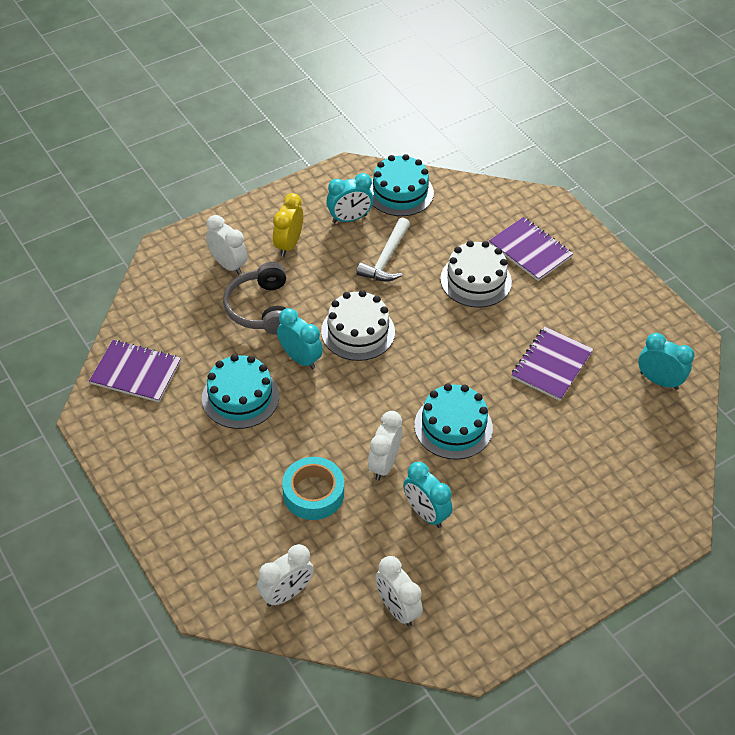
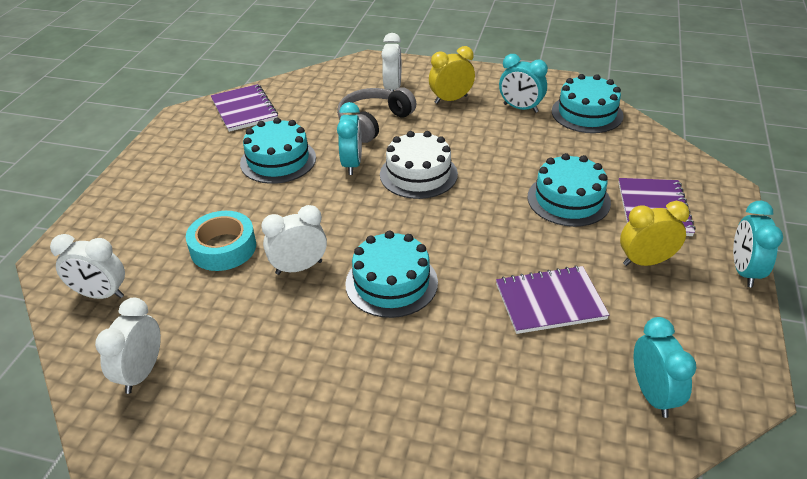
camera: 50 degrees right, 10 degrees down
white hammer [356,218,410,282] -> none
turquoise clock [403,462,453,528] -> turquoise clock moved to [733,201,783,288]
white cake [440,241,512,308] -> turquoise cake [527,153,611,227]
none -> yellow clock [620,201,689,266]

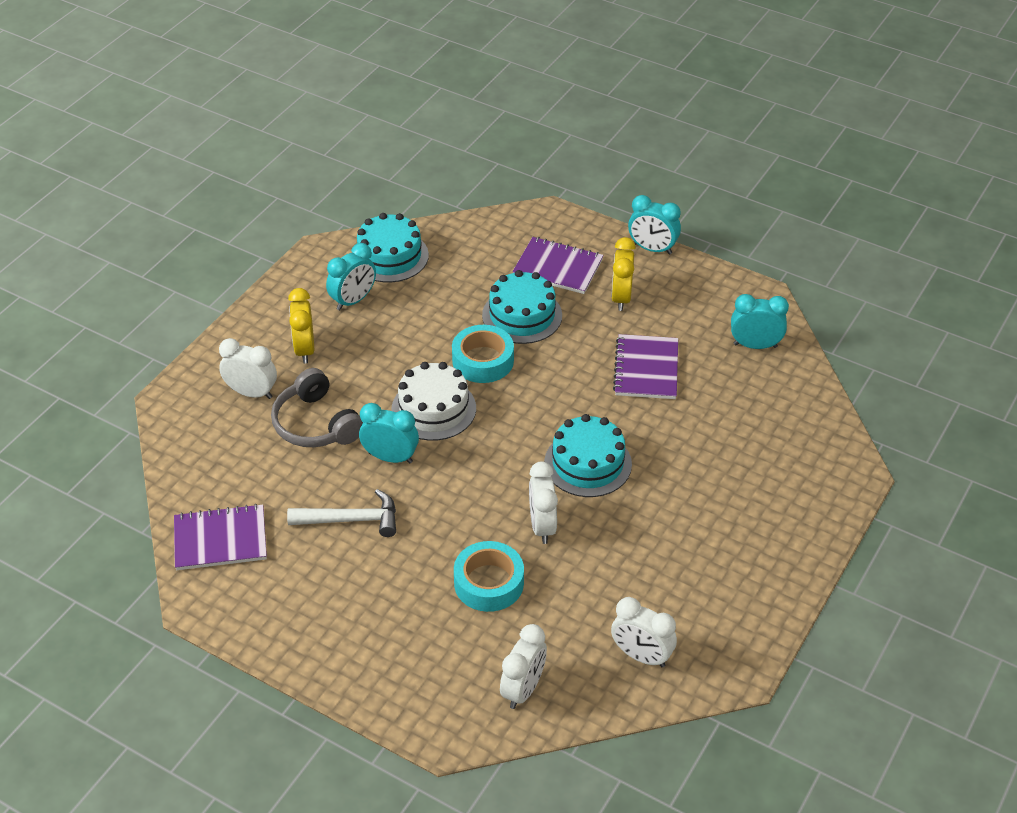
camera: 75 degrees left, 5 degrees up
turquoise cake [240,118,316,184] -> white hammer [287,489,396,537]
none -> turquoise tape [452,325,514,383]

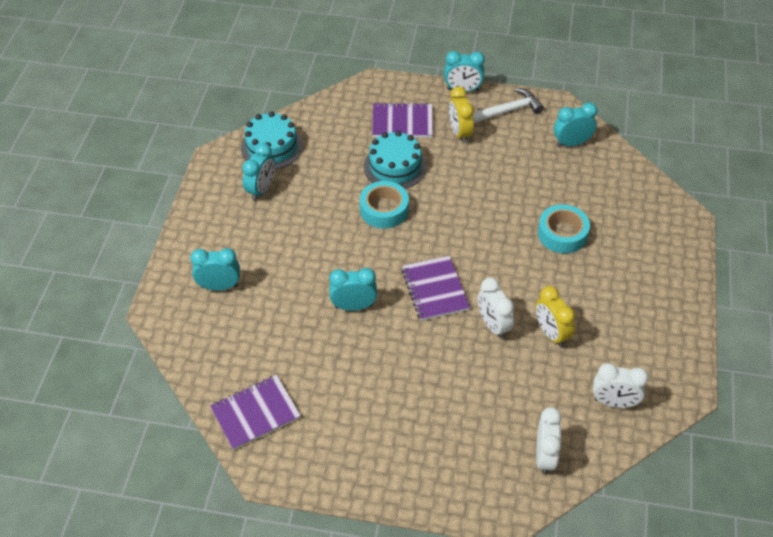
camera: 20 degrees left, 5 degrees up
white clock [219,338,277,399] -> turquoise clock [190,248,240,291]
grey headphones [271,368,363,447] -> none
white hammer [287,489,396,537] -> white hammer moved to [473,88,544,123]
yellow clock [288,288,314,364] -> yellow clock moved to [535,286,575,347]
white cake [392,362,476,441] -> none
turquoise tape [454,541,524,612] -> turquoise tape moved to [538,204,590,253]
turquoise cake [544,414,632,497] -> none
purple notebook [613,334,678,399] -> purple notebook moved to [402,256,470,321]

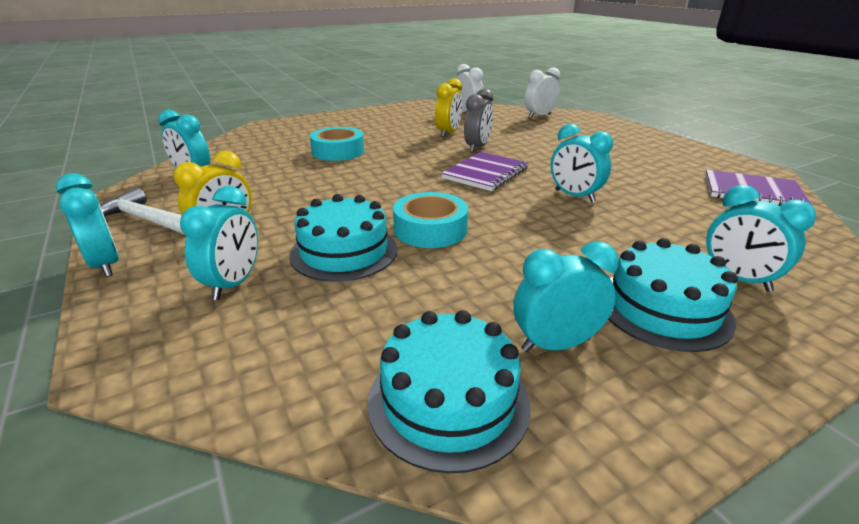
camera: 130 degrees left, 20 degrees down
purple notebook [372,102,433,138] -> turquoise clock [180,186,258,300]
white clock [478,278,514,339] -> grey clock [464,88,493,153]
none -> turquoise cake [608,238,738,352]

